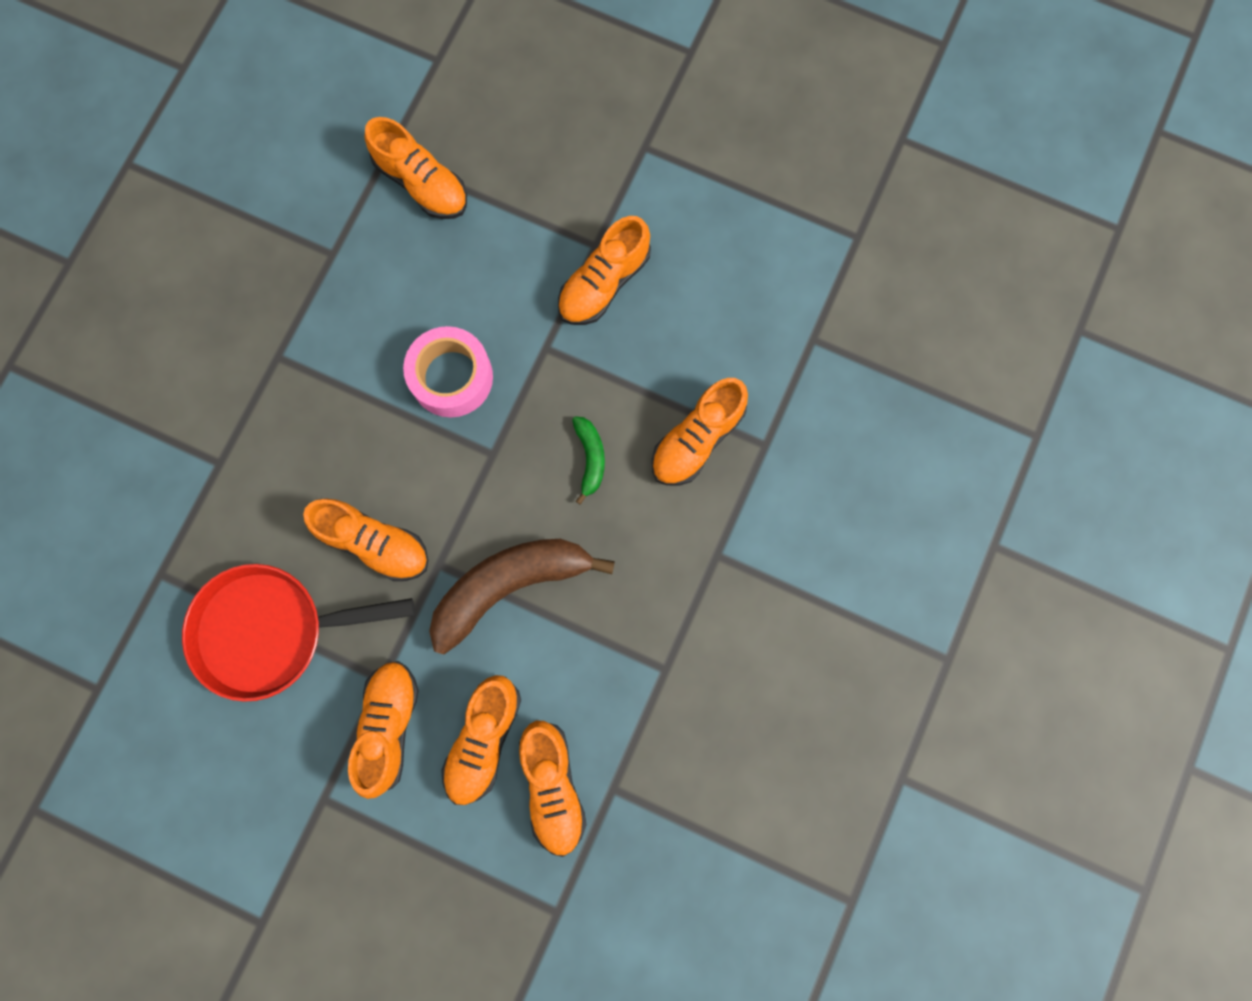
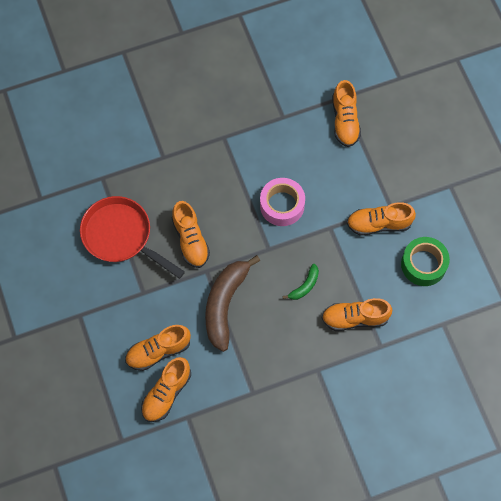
camera: 45 degrees right, 10 degrees down
orange shoe [348,661,419,799] -> none
brown banana [429,539,615,654] -> brown banana turned 90 degrees counterclockwise [205,255,260,352]
none -> green tape [401,237,450,286]

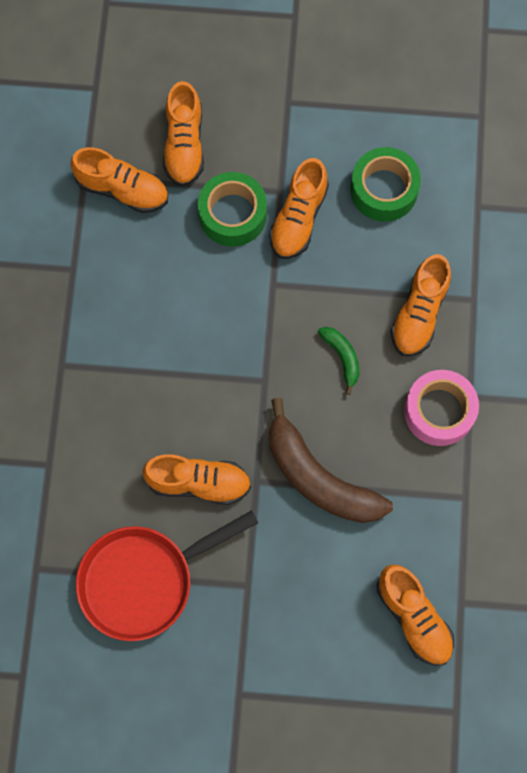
camera: 65 degrees left, 5 degrees up
orange shoe [125,325,191,371] -> orange shoe moved to [163,81,204,187]
pink tape [260,178,305,226] -> pink tape moved to [404,370,479,446]
none -> green tape [198,172,267,247]

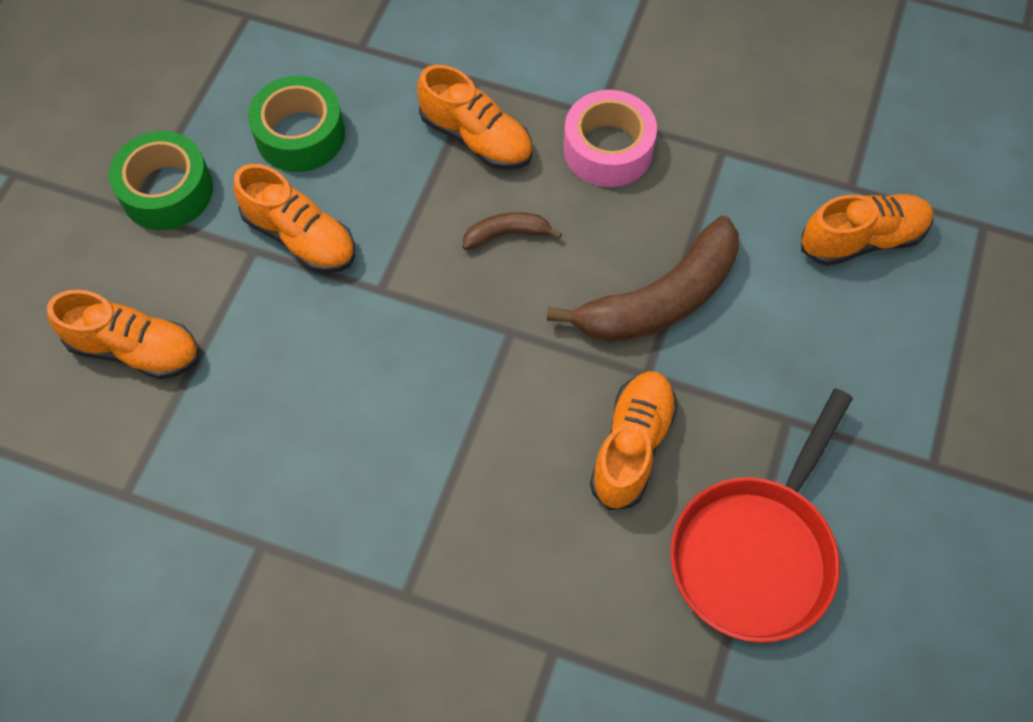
camera: 75 degrees left, 10 degrees down
orange shoe [71,147,168,213] -> none
red pan [76,510,258,641] -> red pan turned 45 degrees clockwise [670,389,853,643]
green tape [198,172,267,247] -> green tape moved to [109,131,213,230]
green banana [318,327,359,395] -> brown banana [462,212,562,250]

